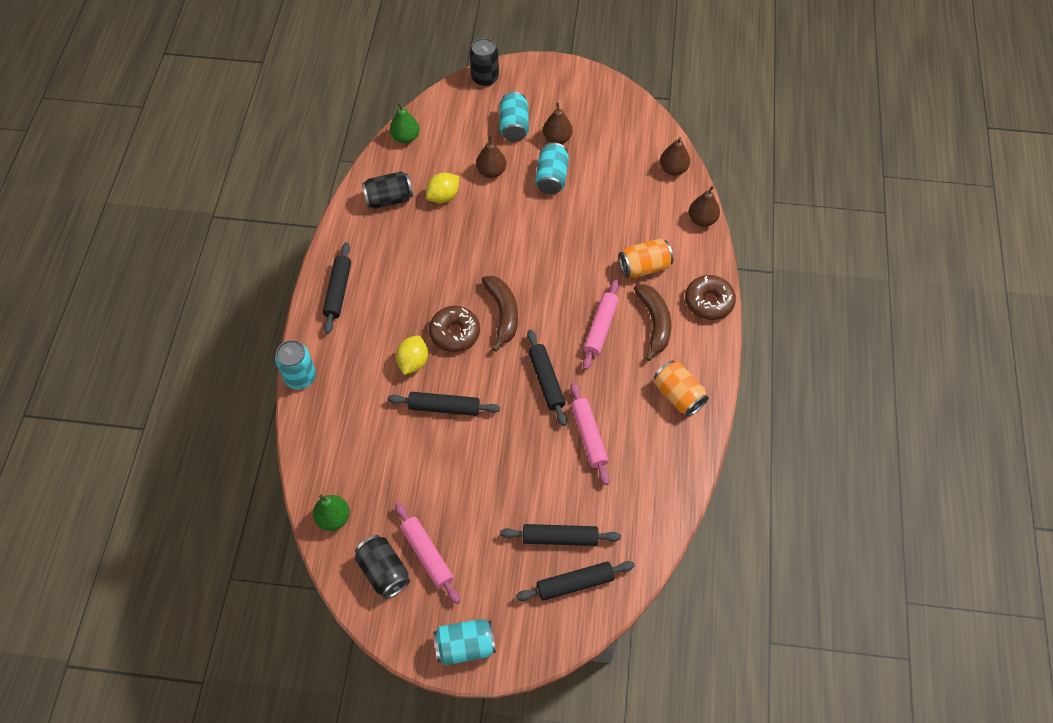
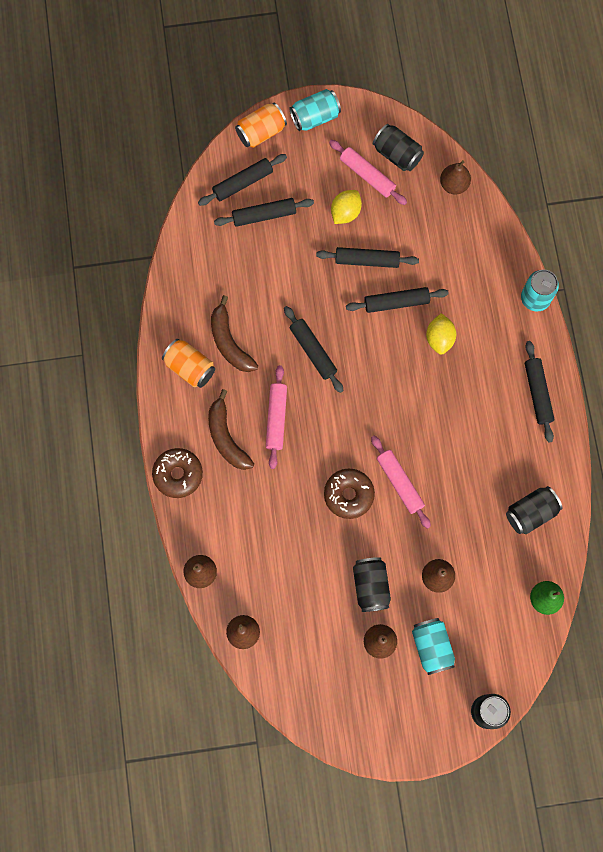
camera: 165 degrees right, 15 degrees up
green pear [313,495,350,531] -> brown pear [440,160,471,194]
yellow lemon [426,172,459,203] -> yellow lemon moved to [331,190,362,224]
brown donut [429,306,480,352] -> brown donut moved to [324,468,375,519]
brown banana [482,276,518,352] -> brown banana moved to [211,295,258,372]
turquoise can [535,143,569,194] -> black can [353,557,391,612]
pink rolling pin [570,383,610,485] -> pink rolling pin moved to [371,436,431,529]
orange can [619,238,673,278] -> orange can moved to [235,103,287,148]
none -> black rolling pin [316,247,419,268]

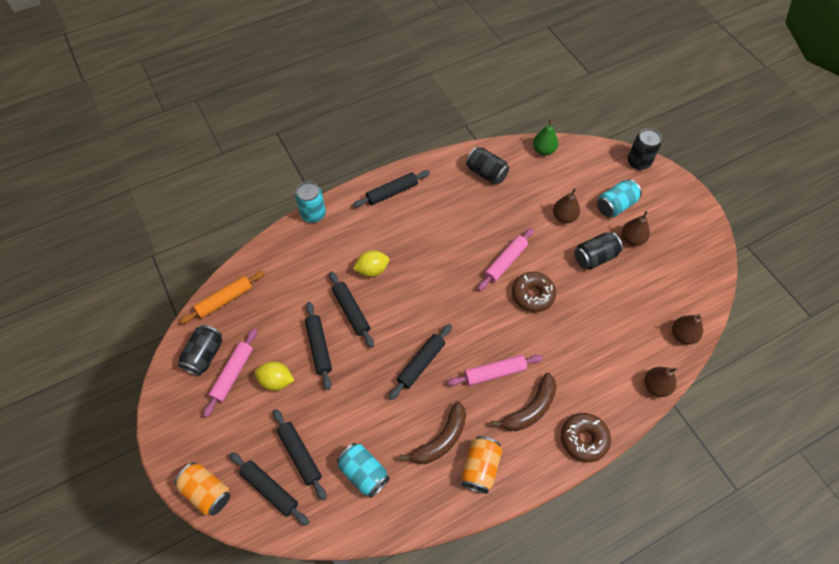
camera: 110 degrees left, 15 degrees down
turquoise can [289,89,341,131] -> turquoise can moved to [337,443,390,498]
brown pear [440,160,471,194] -> orange rolling pin [180,271,265,324]

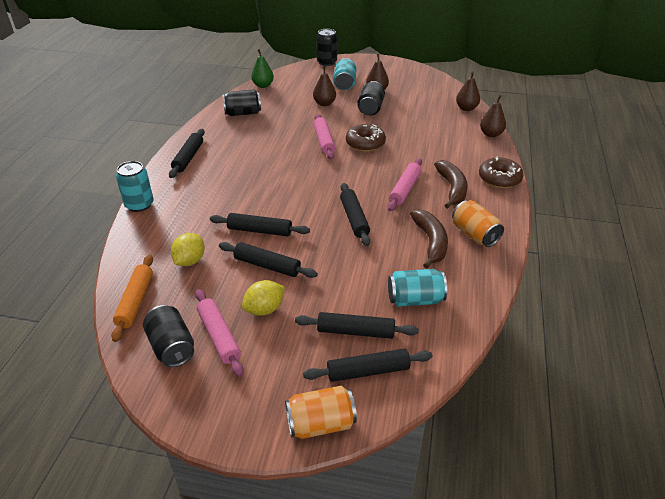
camera: 50 degrees left, 20 degrees down
yellow lemon [353,250,389,277] -> yellow lemon moved to [171,233,205,266]

